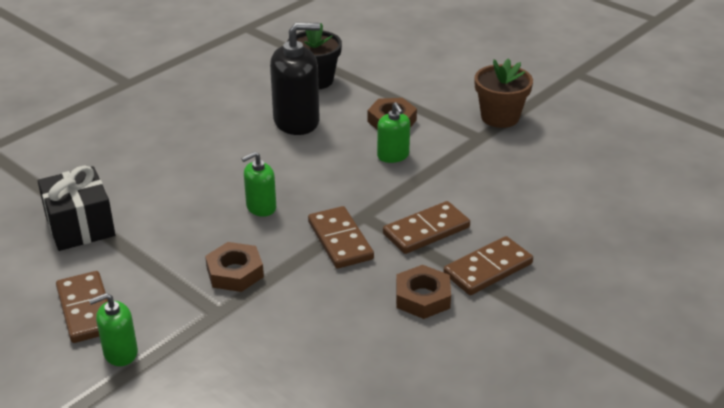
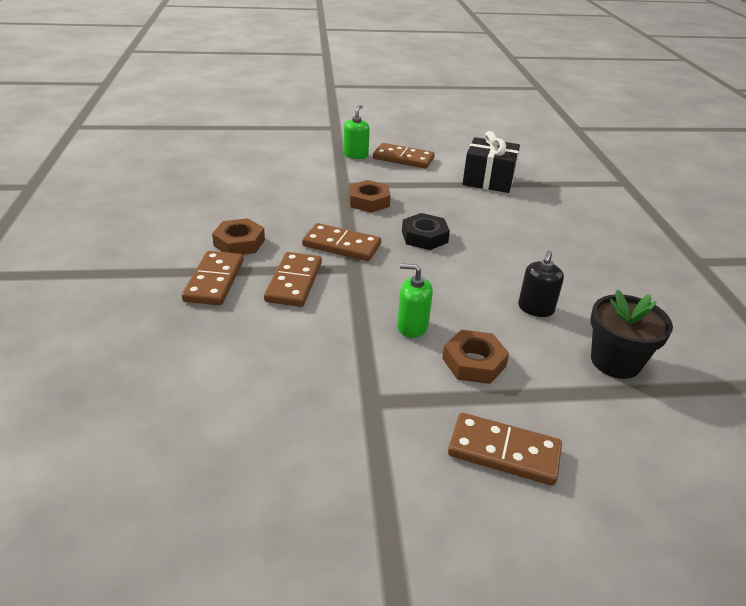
camera: 130 degrees right, 0 degrees up
green soap dispenser [241,152,276,217] -> black nut [402,213,450,250]
black soap dispenser [270,23,320,135] -> black soap dispenser [518,250,564,317], size x0.56
brown flower pot [474,58,533,128] -> none
none -> brown domino [448,413,562,486]

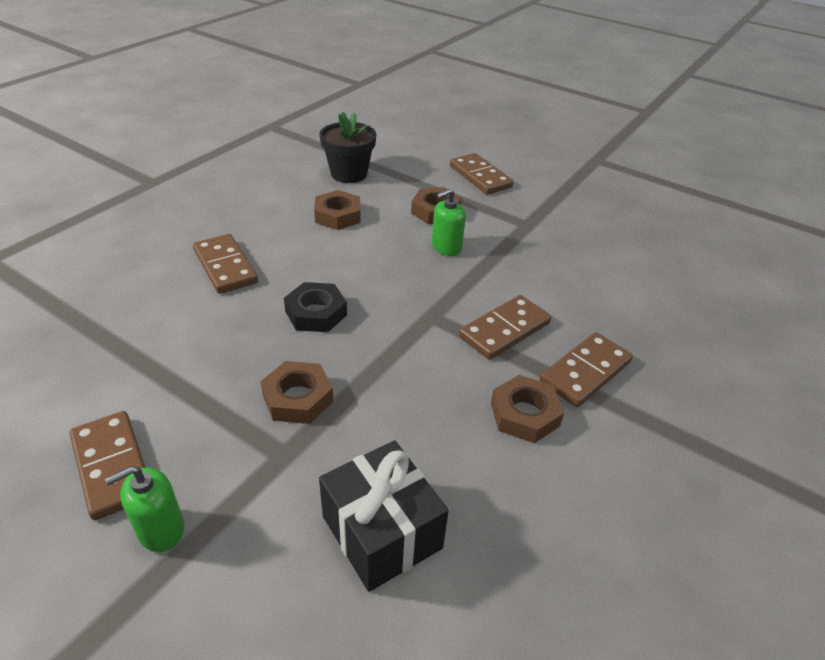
camera: 140 degrees left, 5 degrees up
brown domino [302,223,381,261] -> brown domino moved to [193,234,258,294]
green soap dispenser [397,263,433,338] -> green soap dispenser turned 90 degrees clockwise [432,189,466,256]
black gift [462,131,520,193] -> black gift moved to [319,440,449,592]
black soap dispenser [518,250,564,317] -> brown nut [314,190,361,230]

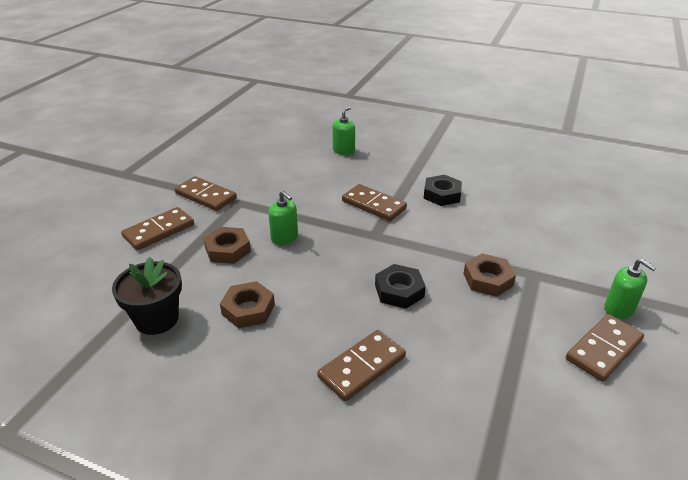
camera: 100 degrees left, 5 degrees down
black gift [319,440,449,592] -> none
brown nut [491,375,564,443] -> black nut [424,175,462,206]
brown domino [539,332,633,407] -> brown domino moved to [175,176,237,211]
none -> green soap dispenser [332,107,355,155]

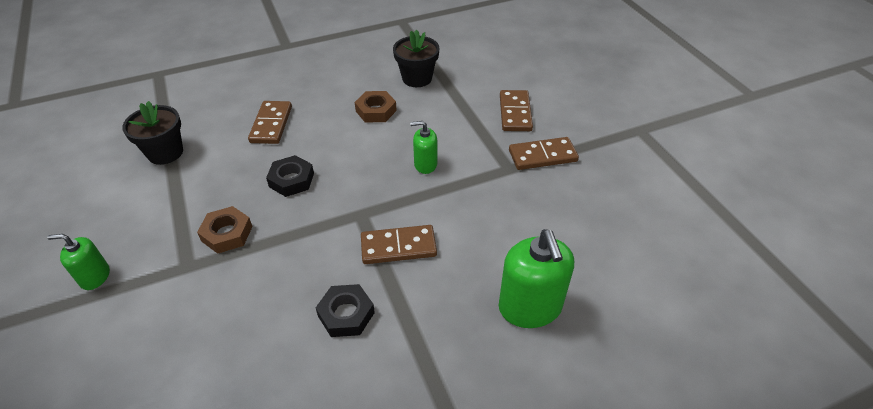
camera: 135 degrees right, 10 degrees up
brown nut [203,227,251,264] -> none
green soap dispenser [332,107,355,155] -> green soap dispenser [499,229,574,328], size x1.79
brown domino [566,314,644,382] -> none
none -> black flower pot [122,101,183,165]

